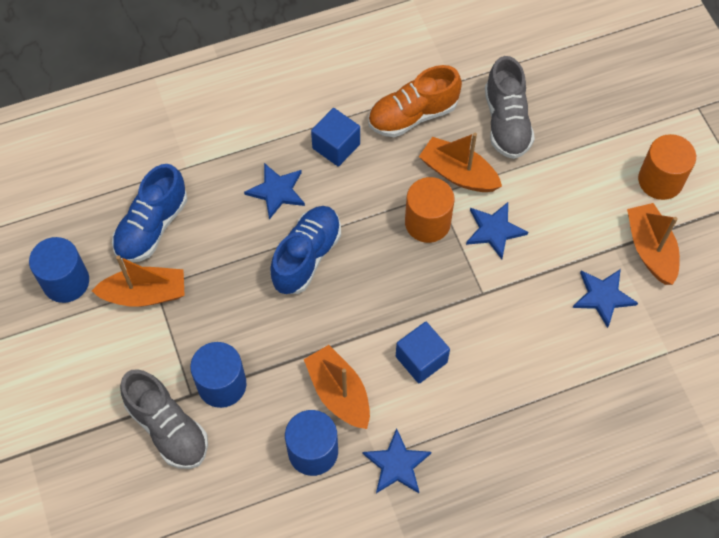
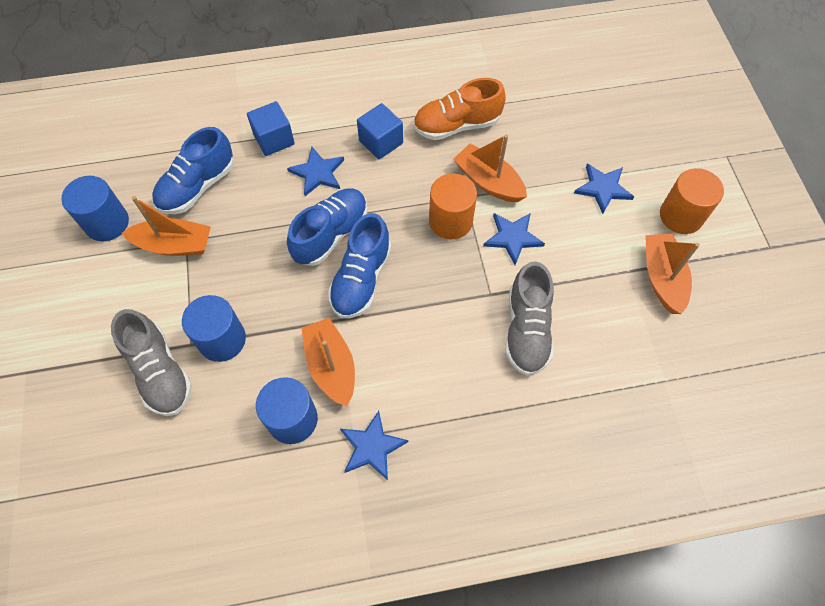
camera: 10 degrees right, 0 degrees up
blue cube [396,322,450,384] -> blue cube moved to [247,101,295,156]
grey shoe [485,56,535,159] -> grey shoe moved to [505,261,554,376]
blue star [572,269,638,328] -> blue star moved to [574,164,634,214]
none -> blue shoe [328,213,391,318]

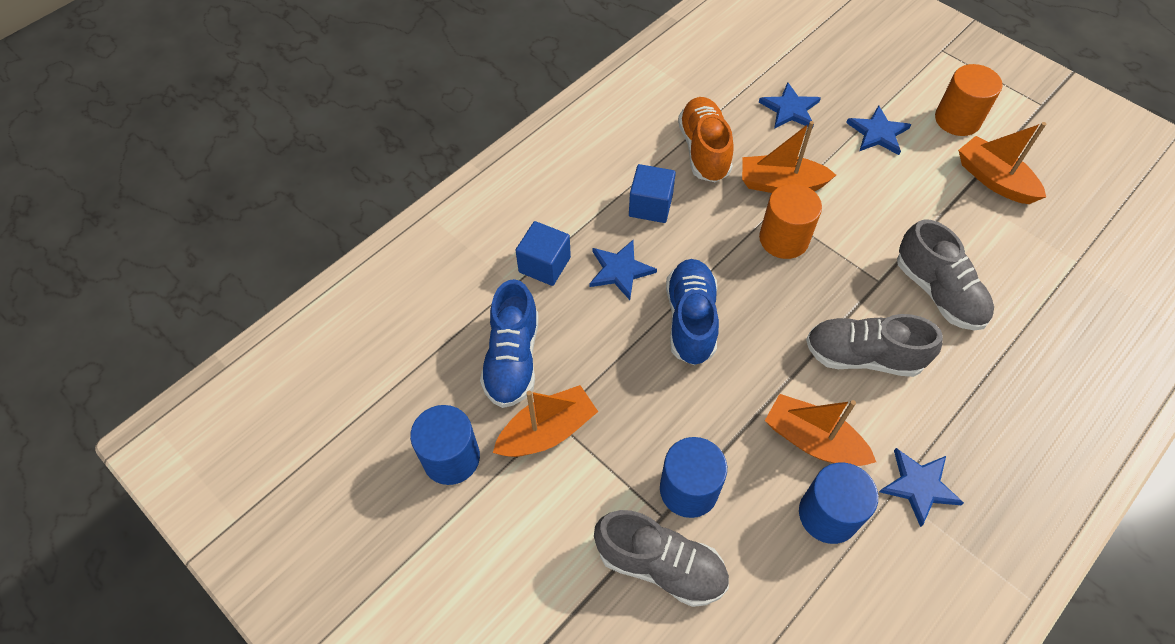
camera: 35 degrees left, 5 degrees down
blue shoe [328,213,391,318] -> none
orange shoe [413,78,506,140] -> orange shoe turned 135 degrees clockwise [678,97,734,182]
blue star [483,213,545,265] -> blue star moved to [759,82,821,129]
none -> grey shoe [806,314,943,377]

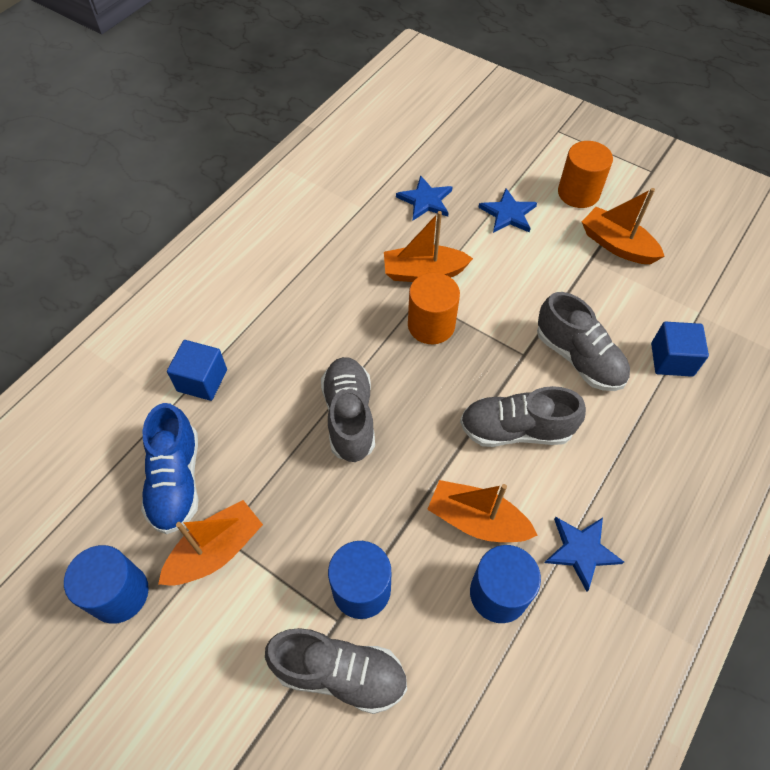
camera: 10 degrees left, 0 degrees up
blue star [590,240,657,300] -> none
blue cube [629,164,676,223] -> blue cube moved to [651,322,709,377]
blue shoe [666,259,719,365] -> grey shoe [321,357,375,462]
orange shoe [678,97,734,182] -> none

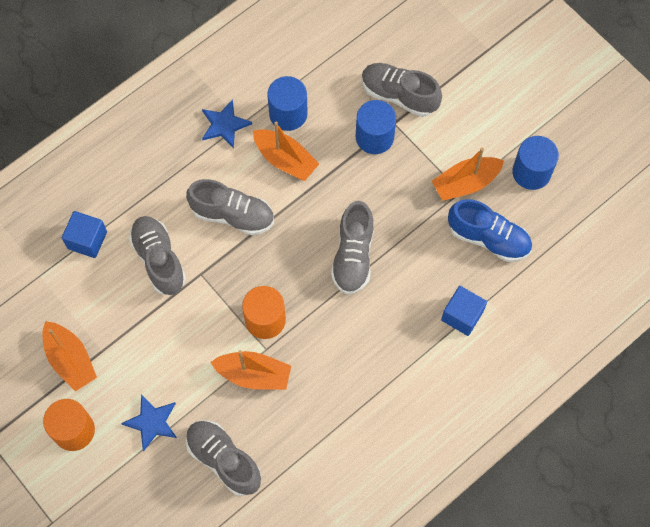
camera: 165 degrees left, 10 degrees up
blue shoe [141,403,199,534] -> blue shoe turned 105 degrees clockwise [448,199,532,262]
blue star [396,175,452,220] -> grey shoe [186,420,261,496]

